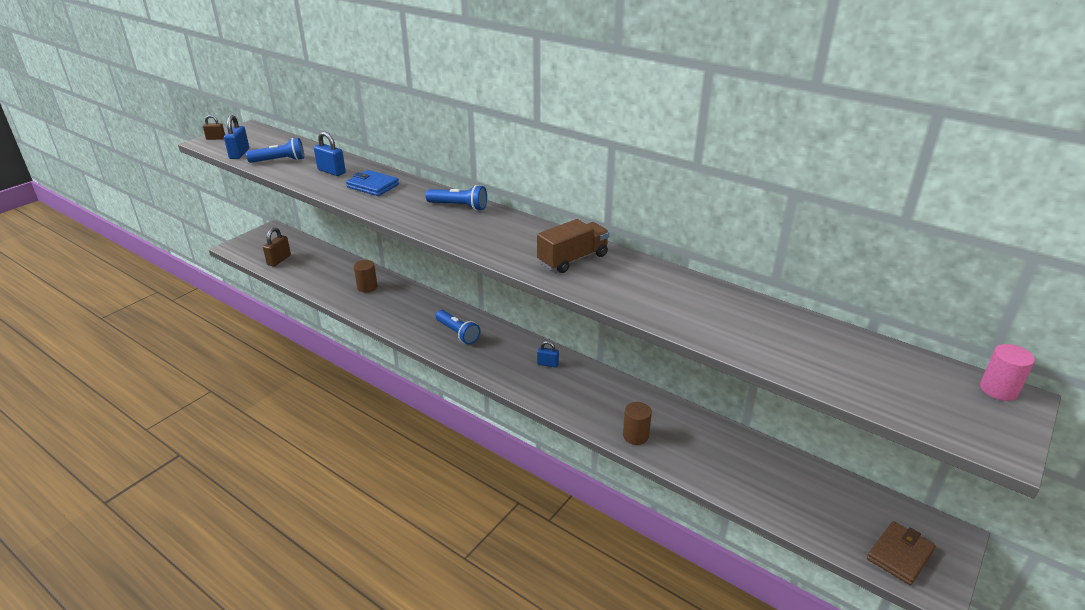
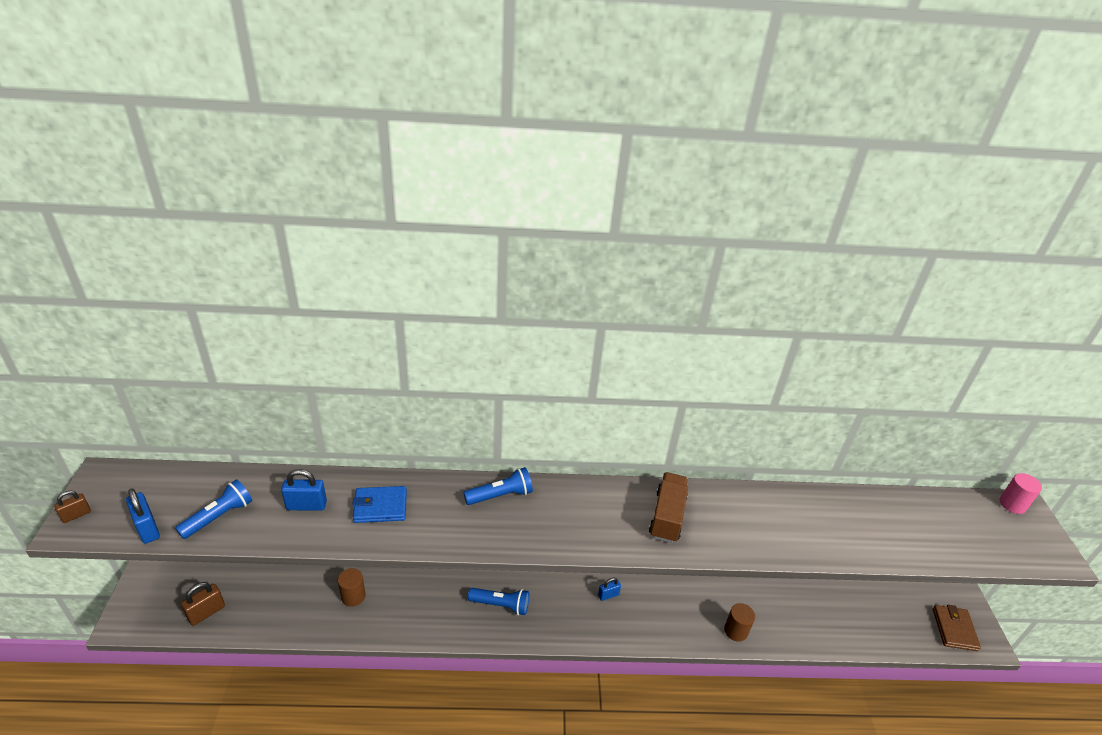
camera: 40 degrees left, 5 degrees up
brown padlock [263,227,291,267] -> brown padlock turned 60 degrees clockwise [181,582,225,626]

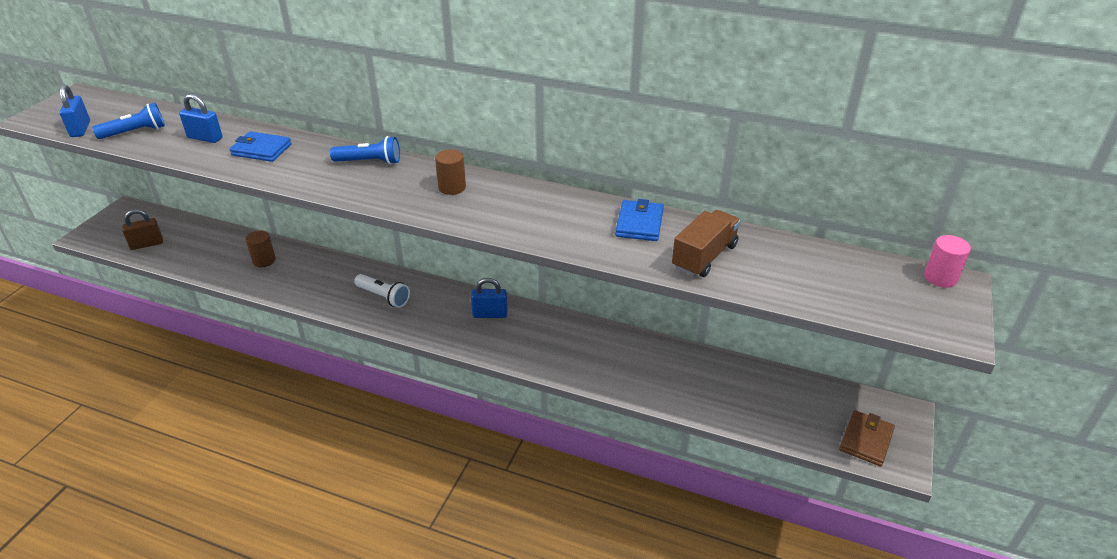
camera: 25 degrees right, 0 degrees up
brown padlock [54,491,91,523] -> none
blue flashlight [468,588,529,615] -> white flashlight [354,274,410,308]
blue padlock [598,578,621,601] -> blue padlock [471,278,508,318], size x1.55
brown truck [649,472,688,543] -> brown truck moved to [672,210,741,277]
brown cylinder [724,603,755,642] -> brown cylinder moved to [435,149,466,195]
none -> blue wallet [615,199,664,241]

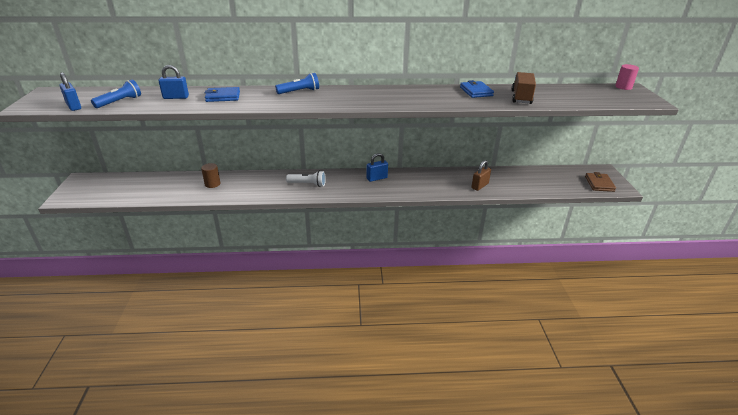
camera: 25 degrees left, 5 degrees down
brown padlock [122,209,163,250] -> brown padlock moved to [472,160,491,191]
brown cylinder [435,149,466,195] -> none

